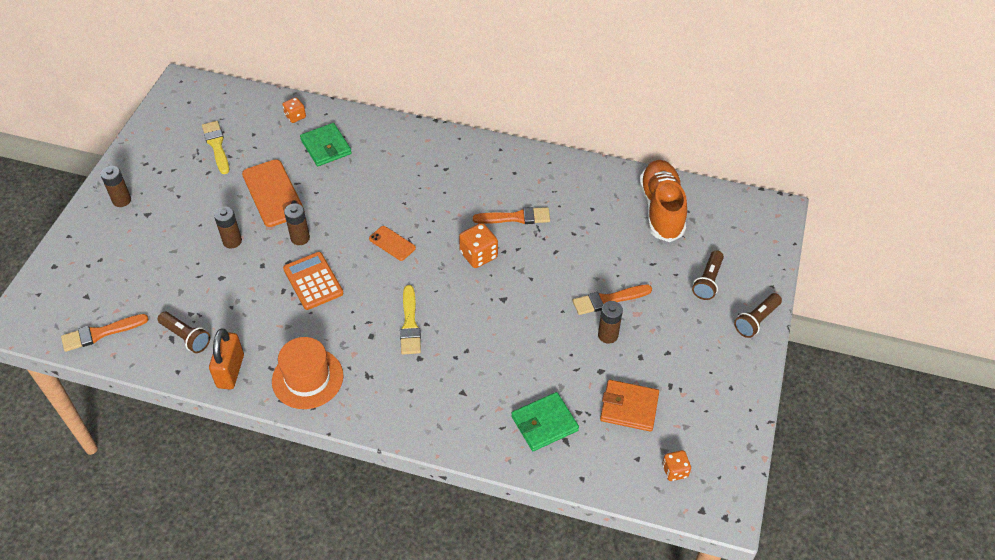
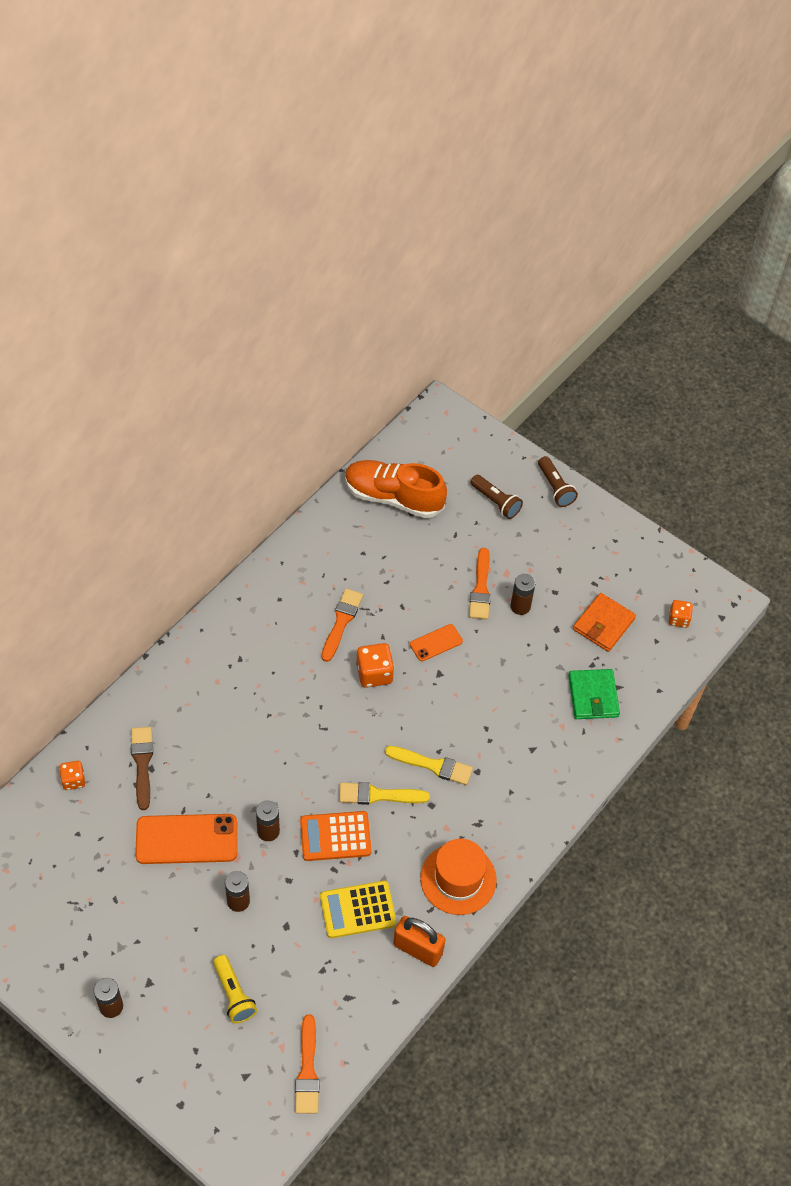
camera: 70 degrees left, 5 degrees up
brown flashlight [158,312,210,353] -> none
yellow brush [202,121,229,174] -> yellow brush moved to [339,782,430,805]
green wallet [300,123,352,166] -> brown brush [131,727,153,810]
orange phone [369,226,416,261] -> orange phone moved to [410,624,463,661]
none -> yellow flashlight [213,955,257,1023]
none -> yellow calculator [320,881,396,938]

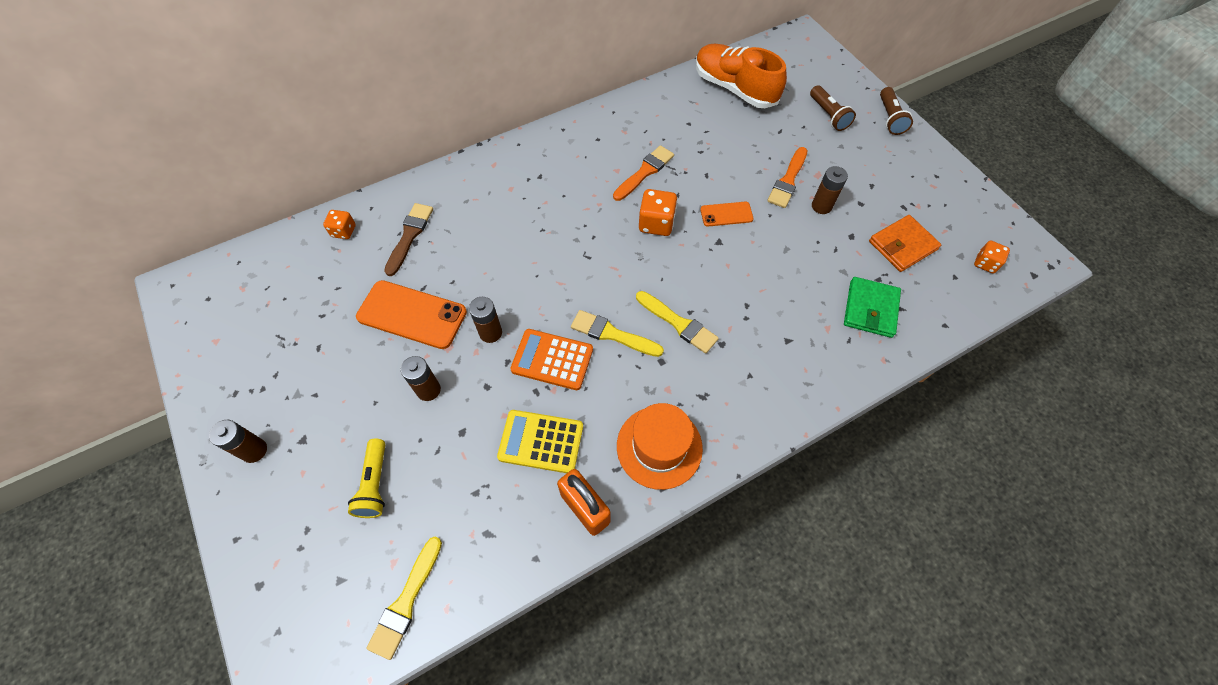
camera: 25 degrees right, 5 degrees up
orange brush [295,1014,320,1114] -> yellow brush [366,537,442,660]

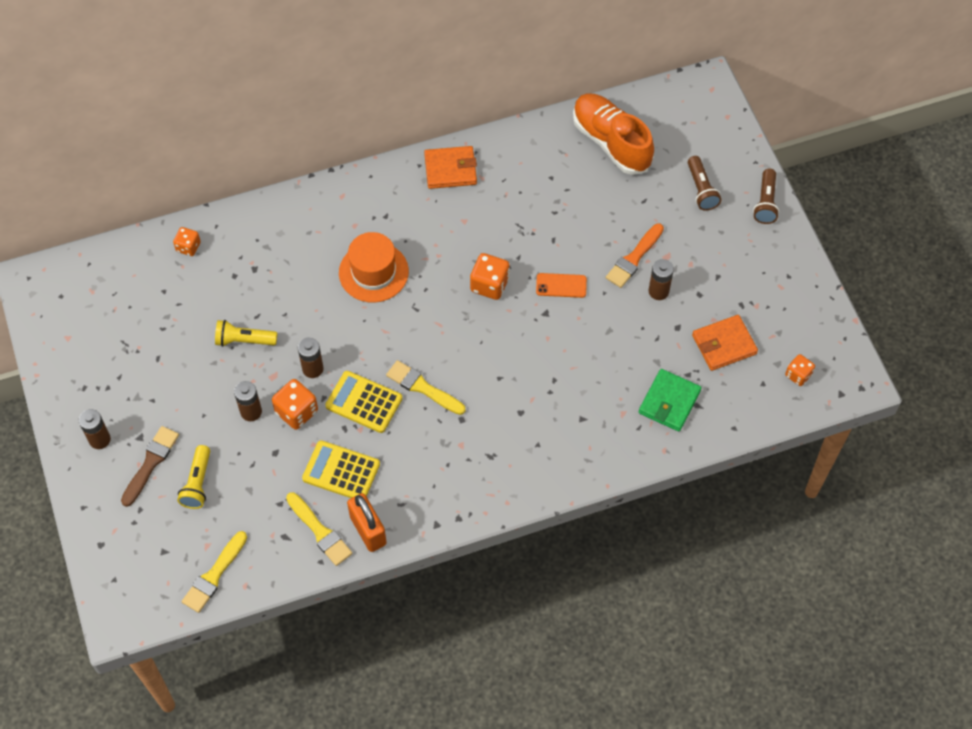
camera: 10 degrees right, 0 degrees up
orange phone [356,280,467,349] -> yellow flashlight [215,320,277,347]
brown brush [384,203,433,276] -> brown brush moved to [121,426,179,507]
orange calculator [510,329,593,390] -> yellow calculator [325,371,403,433]
orange brush [613,145,674,201] -> none
orange hat [617,403,703,490] -> orange hat moved to [339,232,409,302]
yellow brush [636,291,719,354] -> yellow brush moved to [286,492,352,566]
none -> orange dice [272,379,318,430]
none -> orange wallet [424,146,477,189]

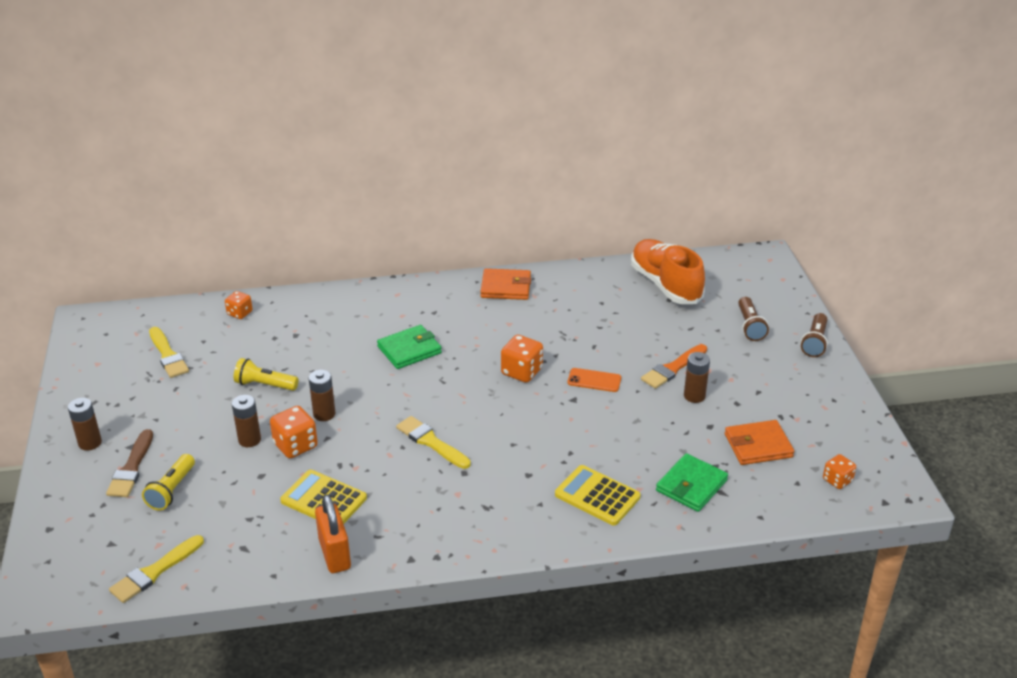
camera: 10 degrees right, 25 degrees down
brown brush [121,426,179,507] -> brown brush turned 150 degrees clockwise [106,429,153,497]
yellow brush [286,492,352,566] -> yellow brush moved to [149,327,189,378]
yellow calculator [325,371,403,433] -> yellow calculator moved to [555,465,641,525]
orange hat [339,232,409,302] -> green wallet [377,325,442,369]

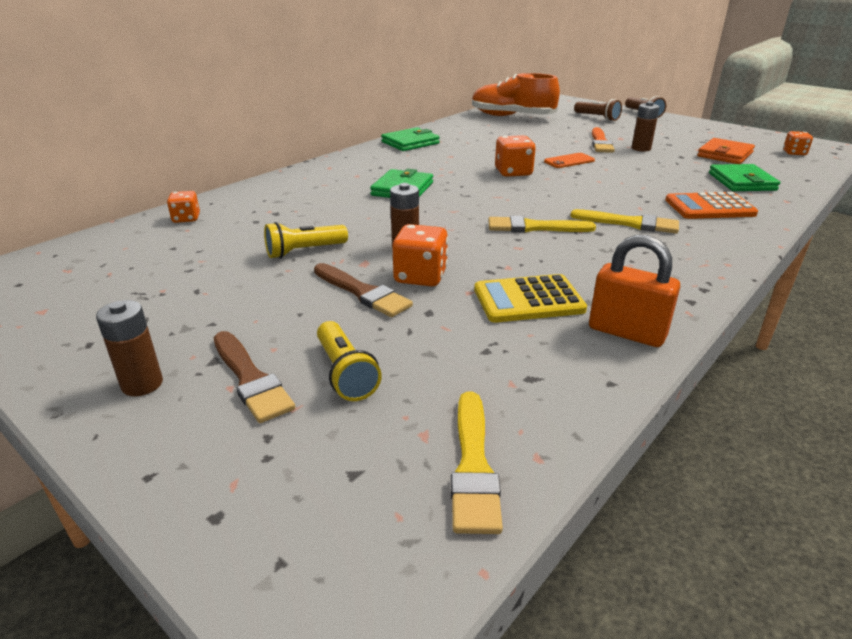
camera: 40 degrees left, 5 degrees down
yellow brush [149,327,189,378] -> yellow brush moved to [570,209,679,234]
brown battery [232,395,261,447] -> brown brush [314,263,413,317]
orange wallet [480,268,531,300] -> green wallet [381,127,440,151]
yellow calculator [555,465,641,525] -> orange calculator [665,192,758,219]

